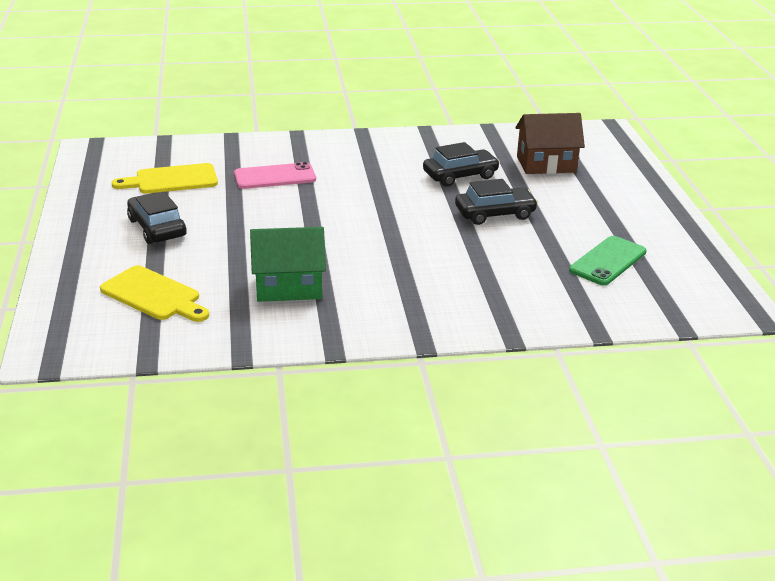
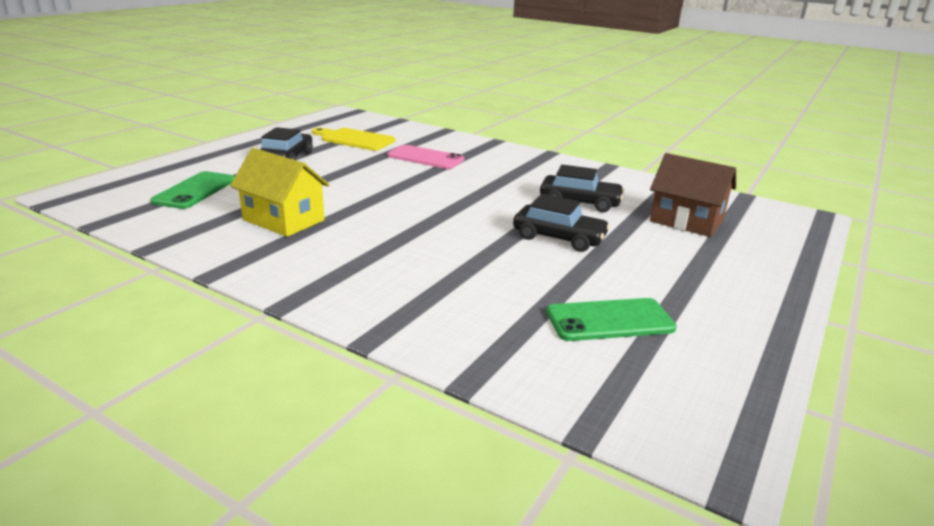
camera: 40 degrees right, 5 degrees down
yellow cutting board [100,265,209,322] -> green phone [150,171,235,209]
green house [250,227,326,302] -> yellow house [230,148,330,237]

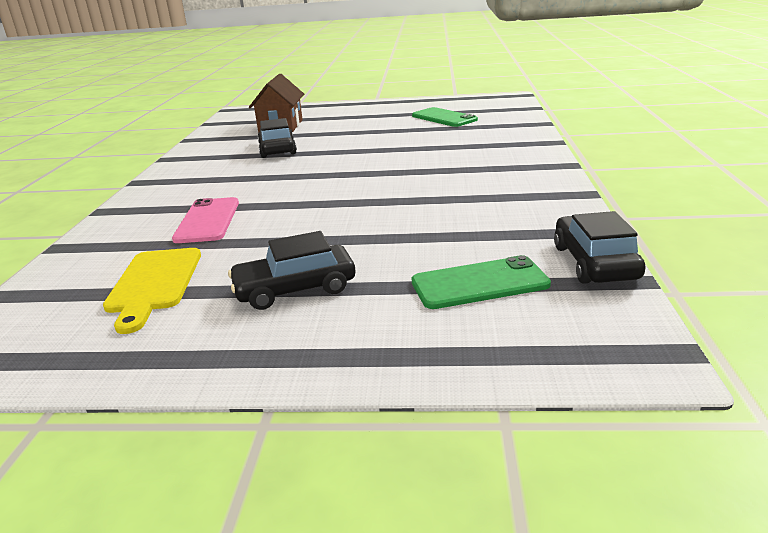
camera: 115 degrees left, 0 degrees up
yellow house [230,148,330,237] -> none
black car [513,194,610,252] -> black car moved to [554,211,646,284]

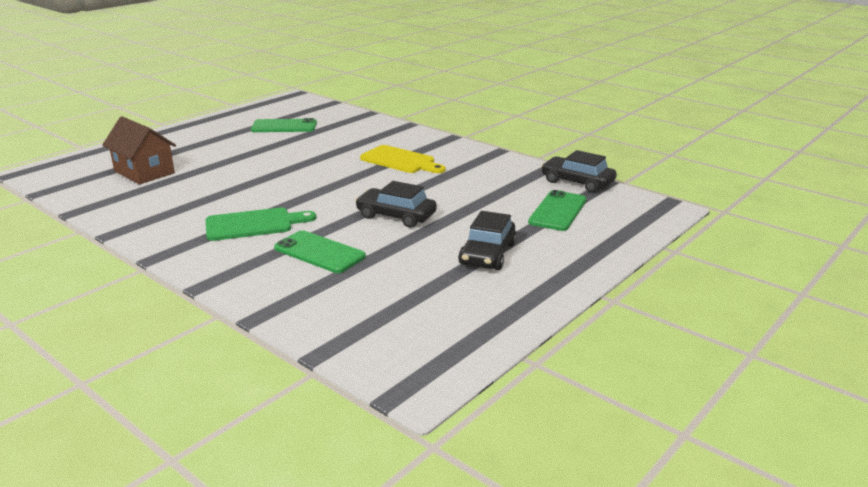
camera: 55 degrees left, 0 degrees up
yellow cutting board [103,248,201,334] -> yellow cutting board moved to [360,145,446,173]
pink phone [172,197,239,243] -> green phone [274,230,366,273]
black car [258,118,297,158] -> black car moved to [355,181,437,228]
none -> green cutting board [206,208,316,241]

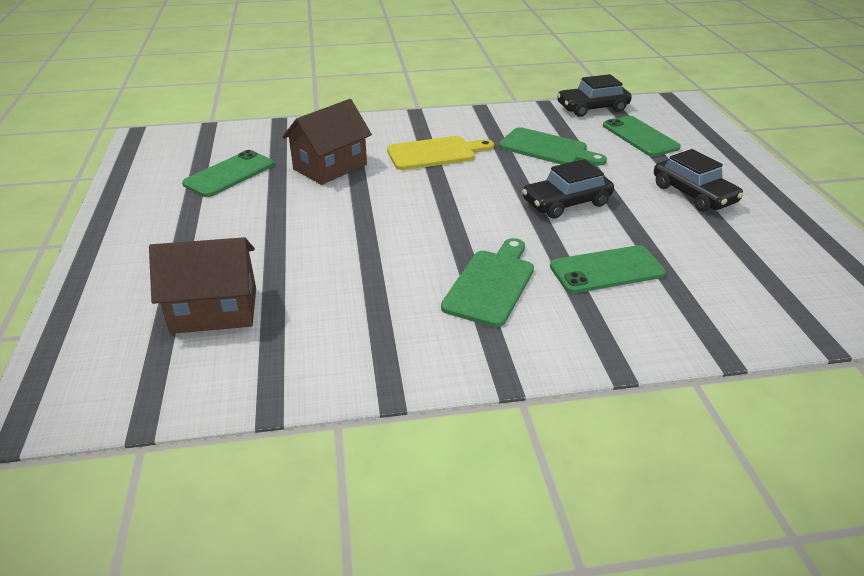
camera: 50 degrees left, 10 degrees up
none -> brown house [282,99,372,185]
none -> green cutting board [499,127,607,166]

